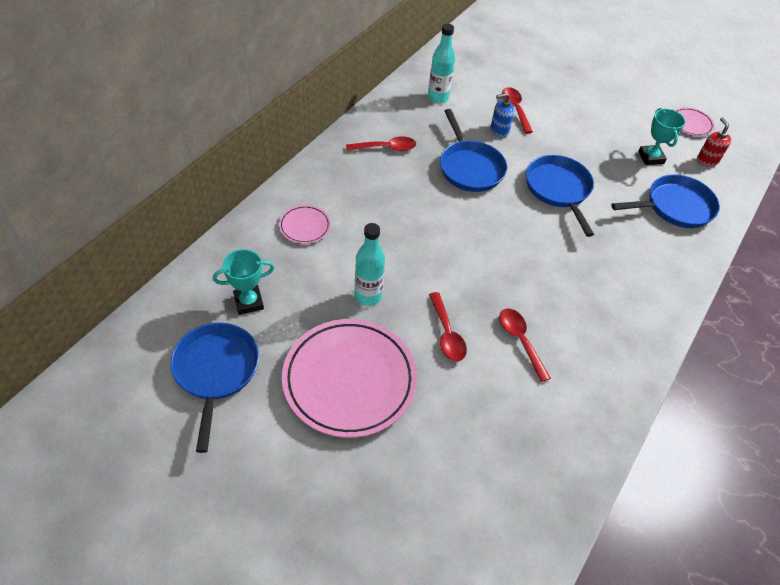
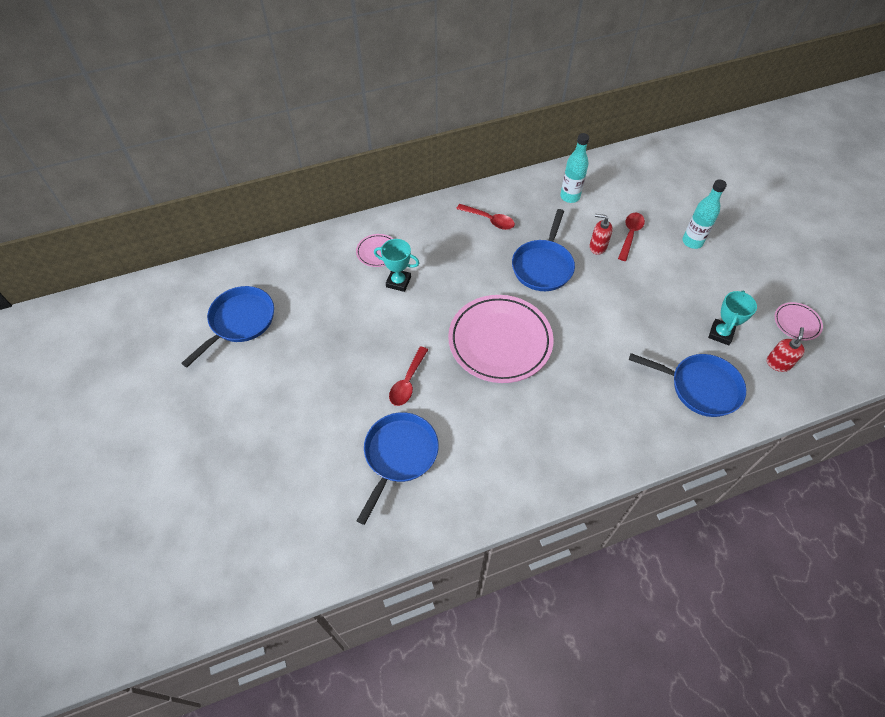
camera: 40 degrees right, 5 degrees up
turquoise trophy [213,249,274,315] -> turquoise trophy moved to [374,239,419,292]
pink plate [282,319,417,438] -> pink plate moved to [448,295,553,383]
turquoise bottle [355,223,385,306] -> turquoise bottle moved to [683,179,727,249]
blue soap dispenser [491,93,514,138] -> red soap dispenser [589,214,613,255]
red spoon [499,308,551,382] -> none
blue pan [526,155,594,237] -> blue pan moved to [357,412,439,525]

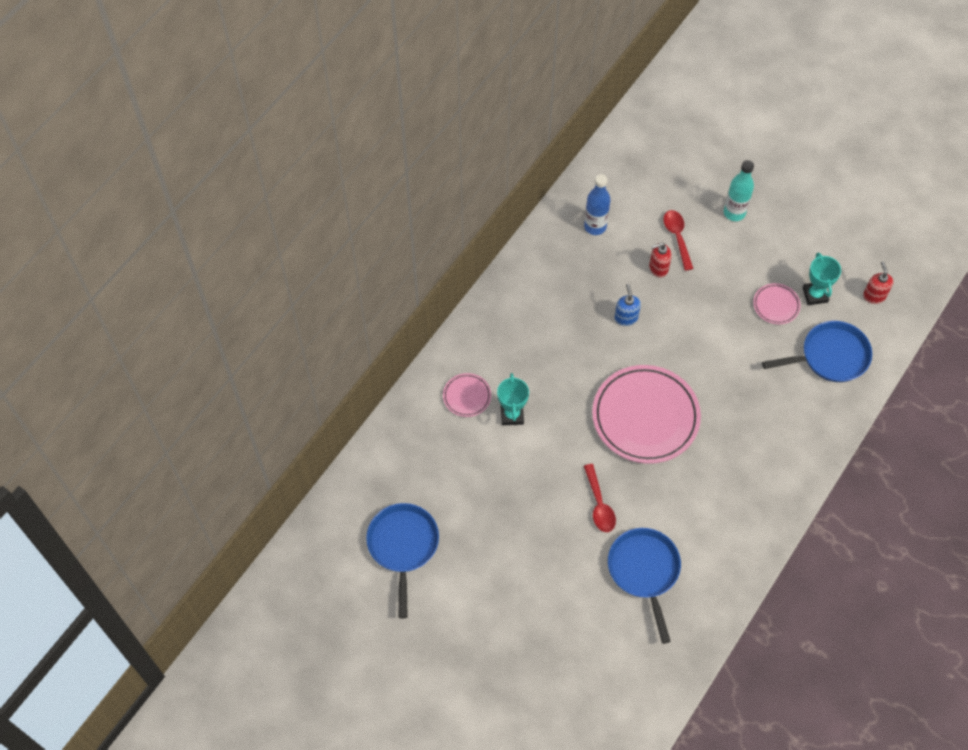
camera: 35 degrees left, 5 degrees up
turquoise trophy [374,239,419,292] -> turquoise trophy turned 75 degrees counterclockwise [497,373,529,425]
red spoon [456,204,515,230] -> none
blue pan [512,209,575,291] -> blue soap dispenser [614,284,641,326]
turquoise bottle [560,133,589,203] -> blue bottle [584,174,610,235]
pink plate [775,302,823,341] -> pink plate moved to [753,283,801,324]

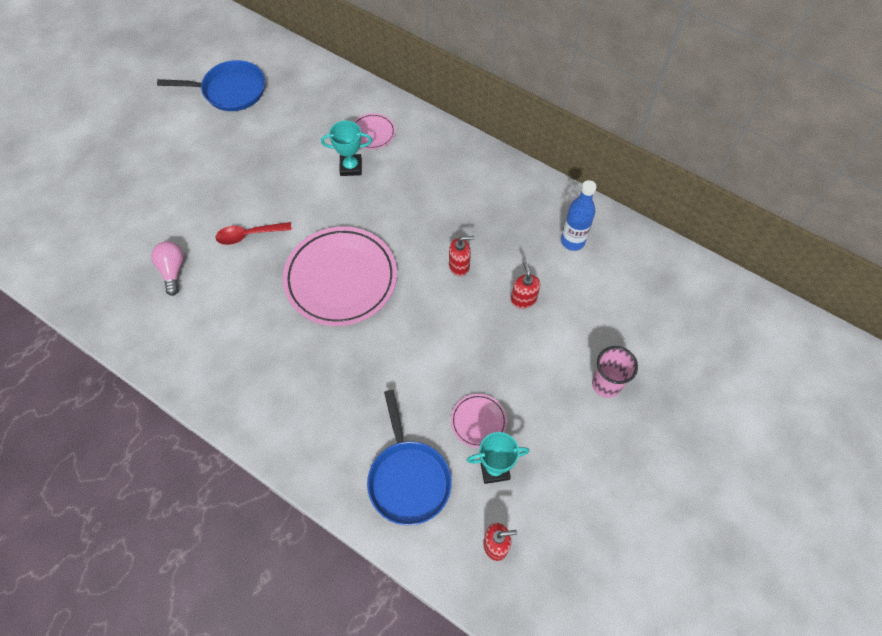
camera: 90 degrees right, 0 degrees up
blue pan [608,528,681,644] -> pink light bulb [151,241,184,296]
blue soap dispenser [614,284,641,326] -> red soap dispenser [449,236,475,276]
red spoon [663,210,694,271] -> none
turquoise bottle [724,160,754,221] -> pink cup [592,346,638,398]

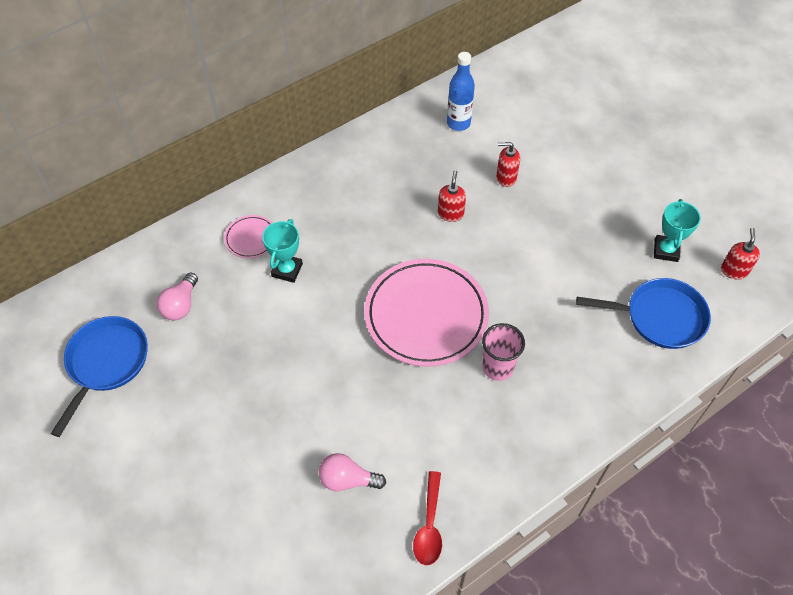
camera: 70 degrees left, 5 degrees down
red spoon [215,222,292,245] -> red spoon moved to [413,471,442,565]
pink plate [451,394,507,448] -> none
pink cup [592,346,638,398] -> pink cup moved to [482,323,525,381]
none -> pink light bulb [157,273,198,320]

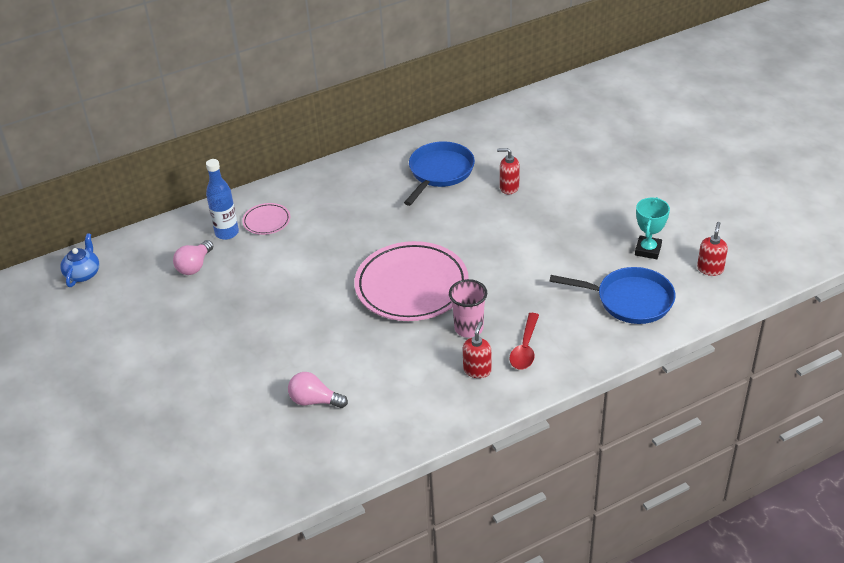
camera: 10 degrees right, 15 degrees down
blue pan [51,316,148,437] -> blue pan moved to [404,141,475,206]
turquoise trophy [262,219,303,283] -> none
red spoon [413,471,442,565] -> red spoon moved to [510,313,539,369]
red soap dispenser [438,170,466,222] -> red soap dispenser moved to [463,322,492,378]
blue bottle [447,52,475,131] -> blue bottle moved to [206,159,239,240]
none -> blue teapot [60,233,100,287]

